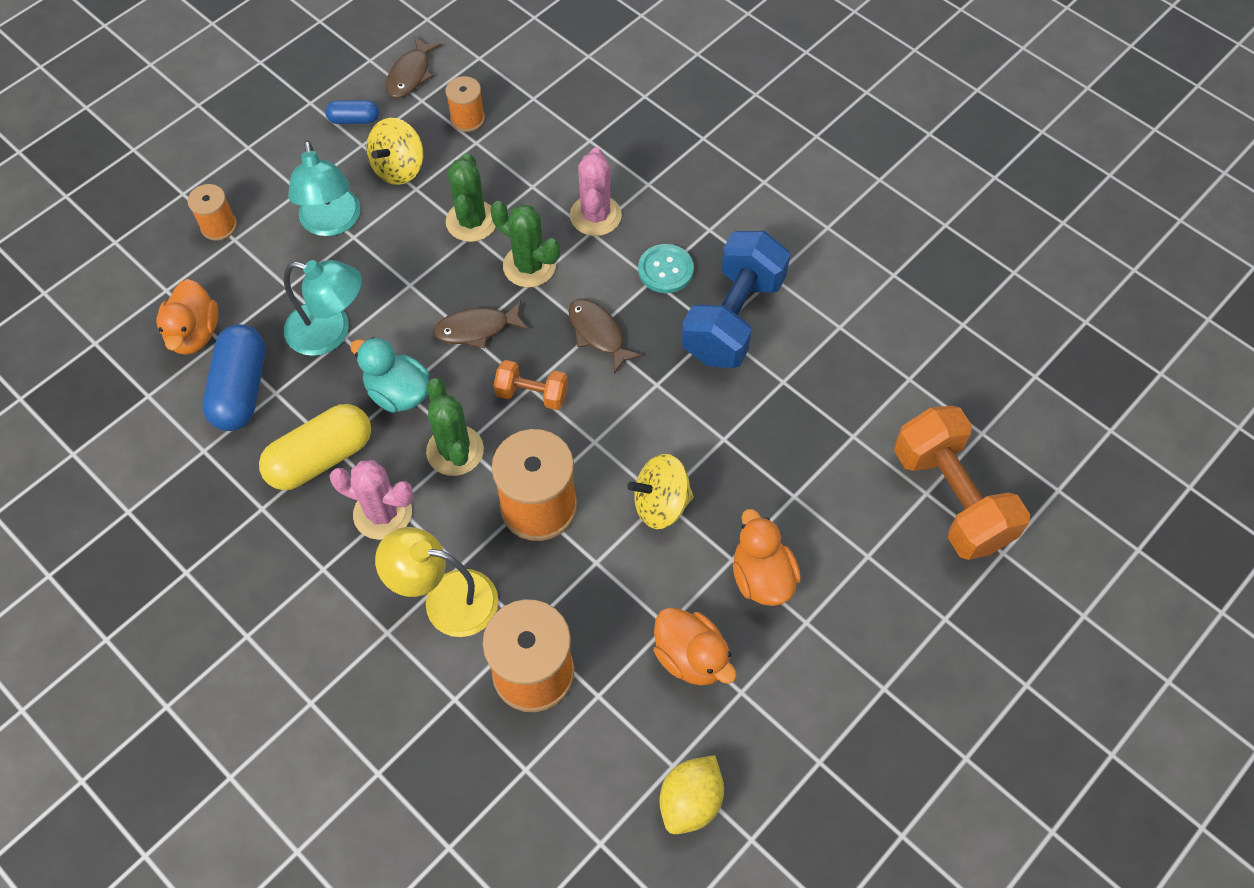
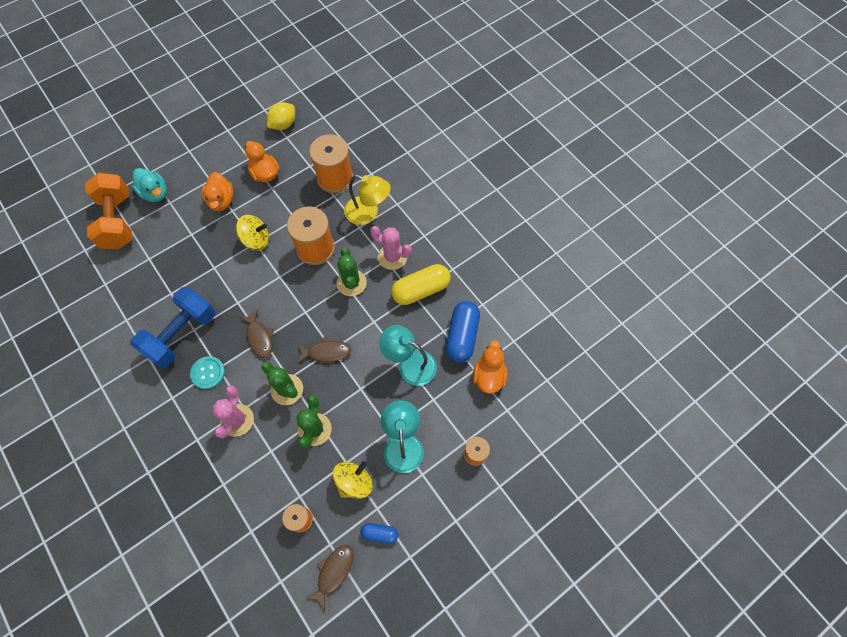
camera: 170 degrees left, 5 degrees up
turquoise duck [350,337,430,413] -> turquoise duck moved to [132,168,167,202]
orange dumbbell [494,360,568,410] -> none

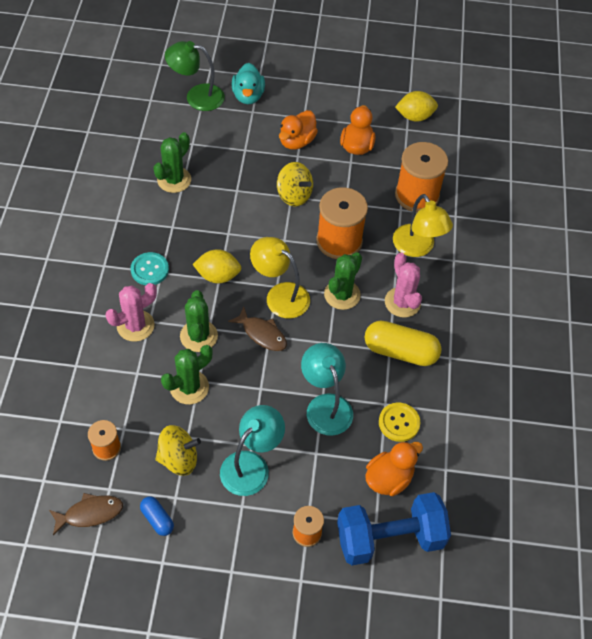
camera: 40 degrees right, 10 degrees down
orange dumbbell [85,173,132,250] -> green lamp [165,41,225,111]
blue dumbbell [131,287,215,369] -> blue dumbbell moved to [337,492,451,565]
brown fish [239,309,273,358] -> yellow lemon [193,249,242,283]
blue capsule [446,301,480,363] -> yellow button [379,403,420,442]
none -> green cactus [153,132,191,193]
none -> yellow lamp [250,237,310,318]

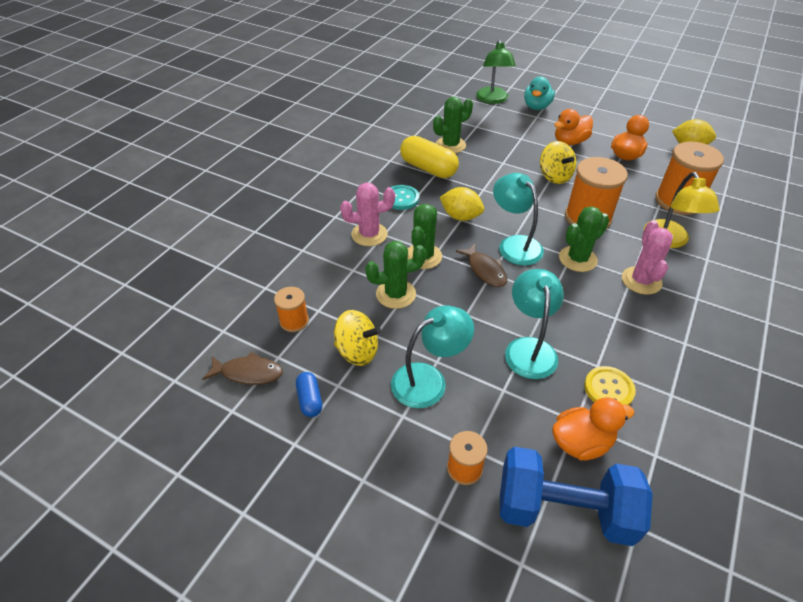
camera: 25 degrees right, 10 degrees down
green lamp [165,41,225,111] -> green lamp turned 120 degrees counterclockwise [476,40,516,104]
yellow lamp [250,237,310,318] -> turquoise lamp [493,173,544,265]
yellow capsule [365,320,442,366] -> yellow capsule moved to [400,136,459,178]

